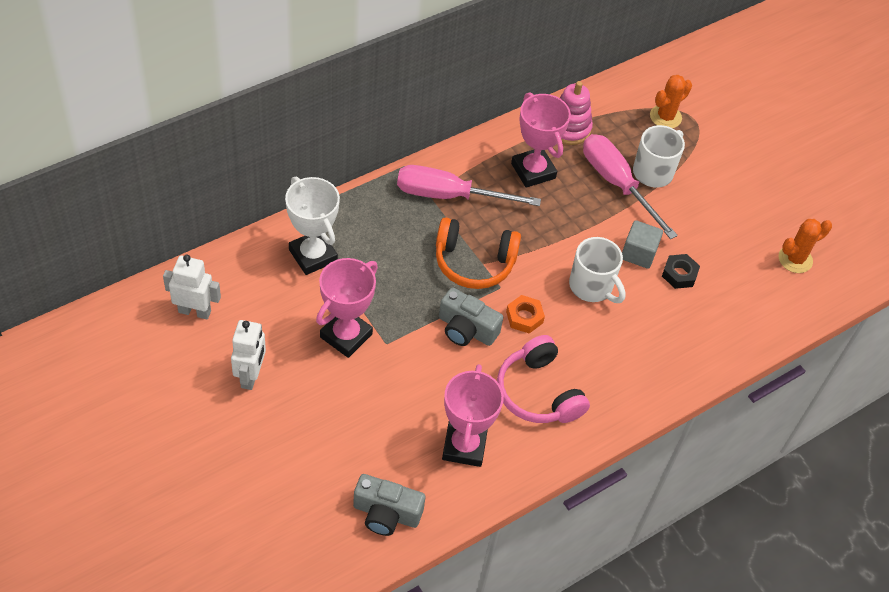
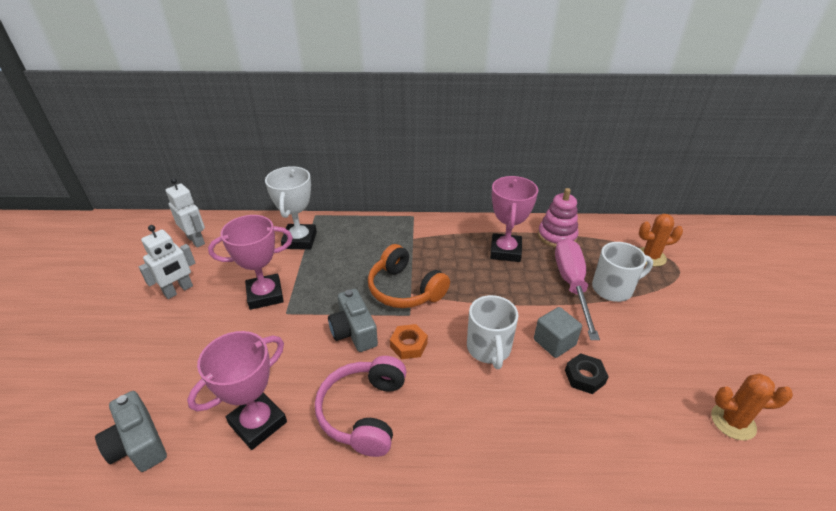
camera: 40 degrees right, 15 degrees down
pink screwdriver [397,165,541,206] -> none

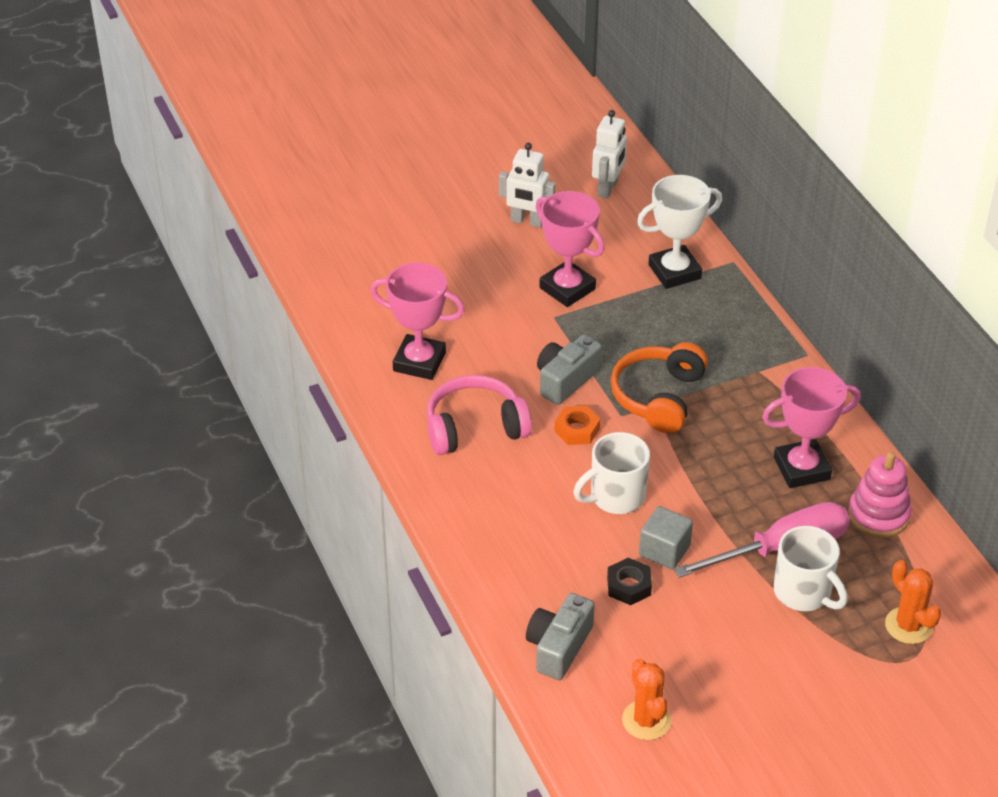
camera: 65 degrees right, 5 degrees up
grey camera [95,391,167,472] -> grey camera moved to [526,593,594,680]

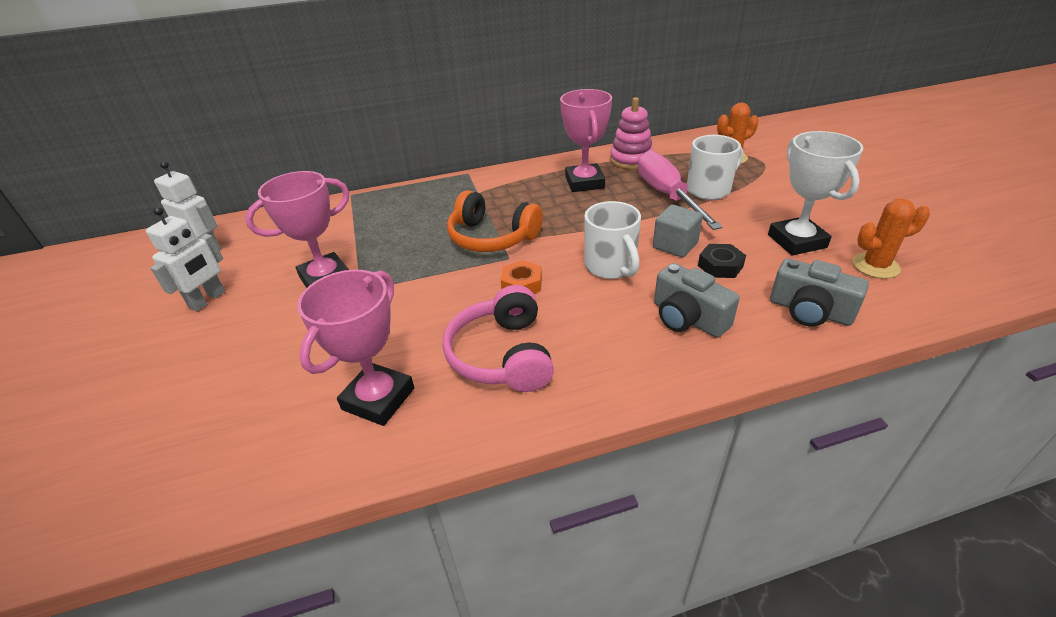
camera: 80 degrees left, 5 degrees down
grey camera [537,334,602,405] -> grey camera moved to [654,263,740,338]
white trophy [637,175,722,289] -> white trophy moved to [768,131,863,256]

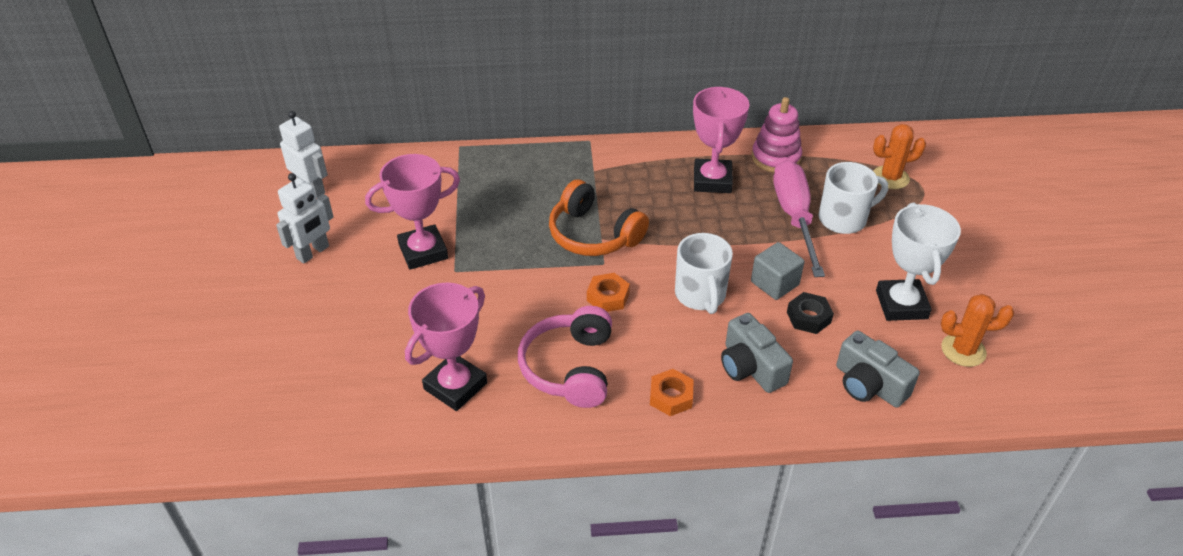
camera: 10 degrees right, 5 degrees up
none -> orange nut [650,369,694,416]

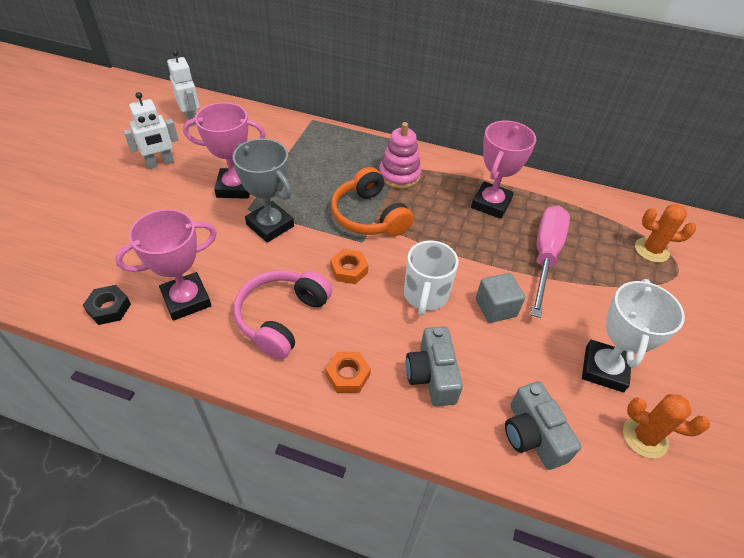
camera: 20 degrees right, 5 degrees up
pink stacking toy [752,97,802,173] -> pink stacking toy moved to [379,122,421,189]
black nut [787,292,834,334] -> black nut moved to [83,285,131,325]
white mug [819,162,888,234] -> none
none -> grey trophy [233,139,294,243]

